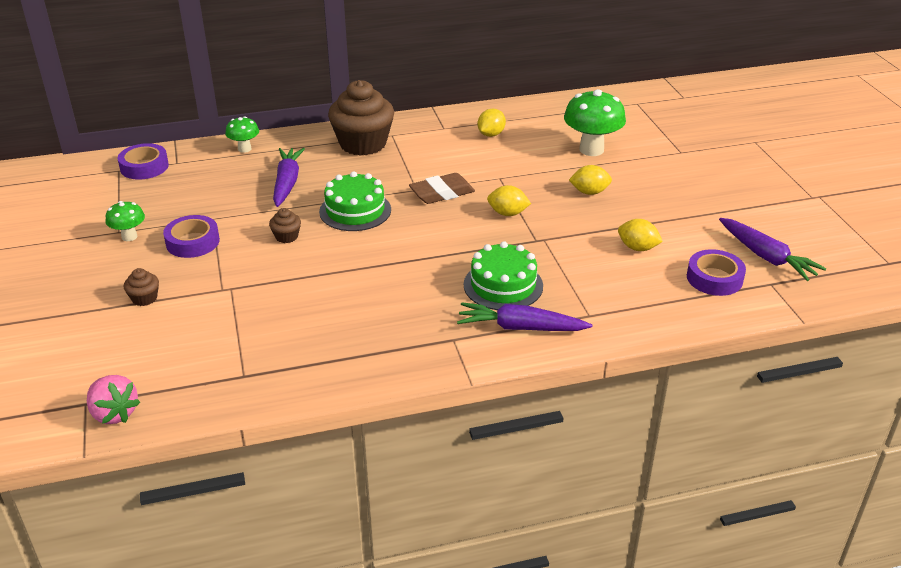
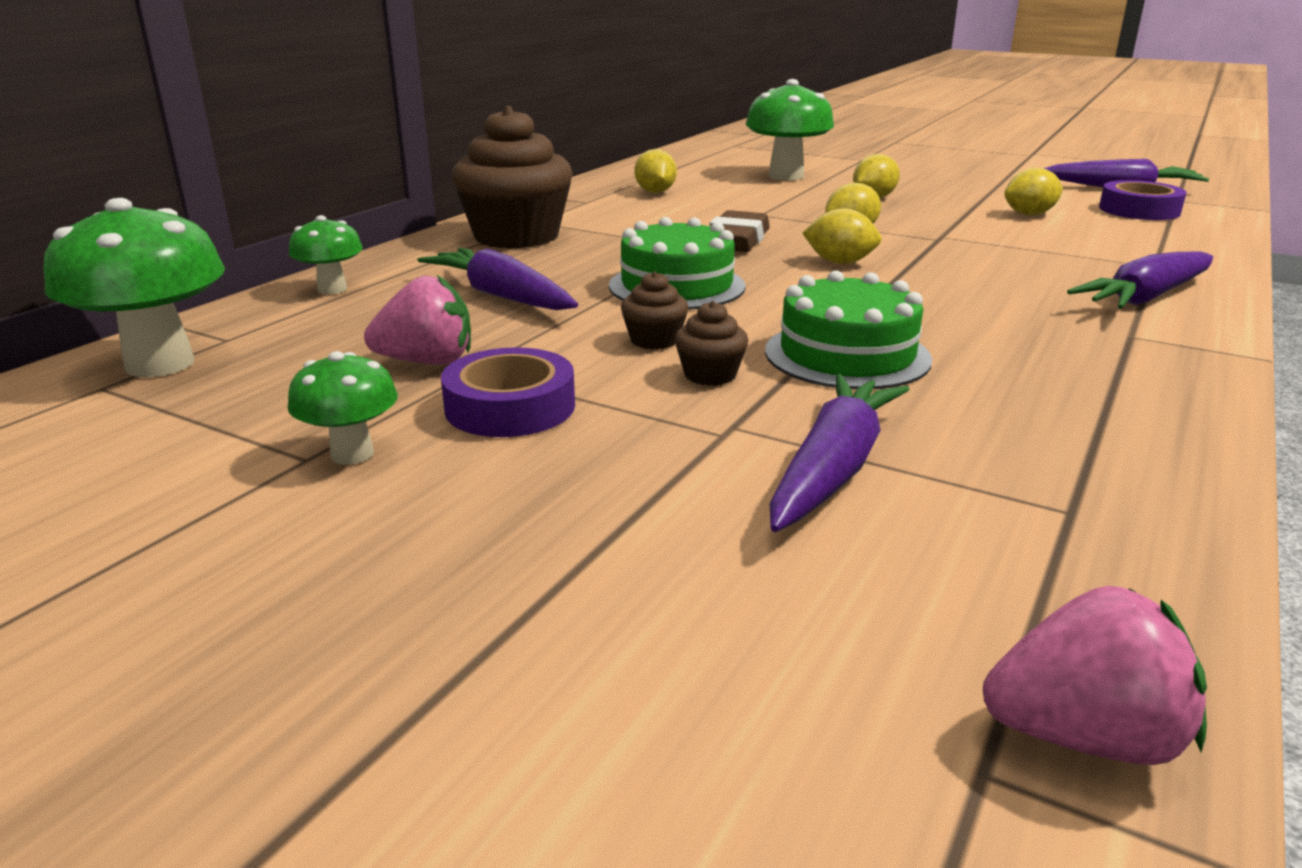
camera: 45 degrees left, 10 degrees down
purple tape [118,143,169,180] -> green mushroom [44,198,225,378]
brown cupcake [124,268,159,306] -> brown cupcake moved to [675,301,748,386]
green cake [464,241,543,310] -> green cake moved to [765,270,932,389]
none -> pink strawberry [364,275,471,365]
none -> purple carrot [769,374,909,532]
none -> yellow lemon [802,208,882,264]

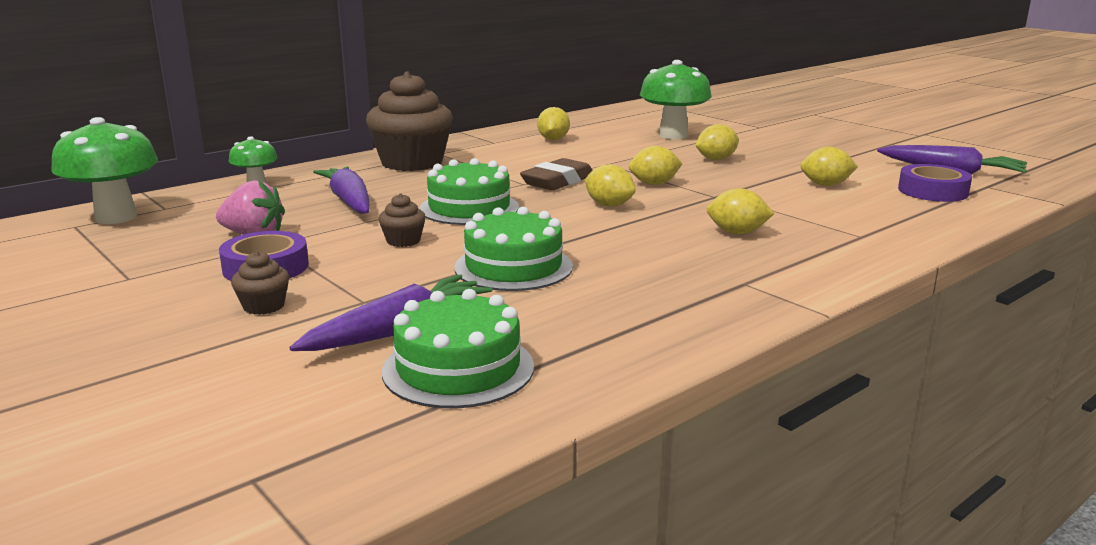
camera: 20 degrees right, 5 degrees down
green mushroom [288,351,398,465] -> none
brown cupcake [675,301,748,386] -> brown cupcake moved to [231,251,289,315]
pink strawberry [983,586,1207,765] -> none
purple carrot [1067,251,1213,309] -> none
none -> green cake [382,289,534,408]
none -> yellow lemon [707,188,774,234]

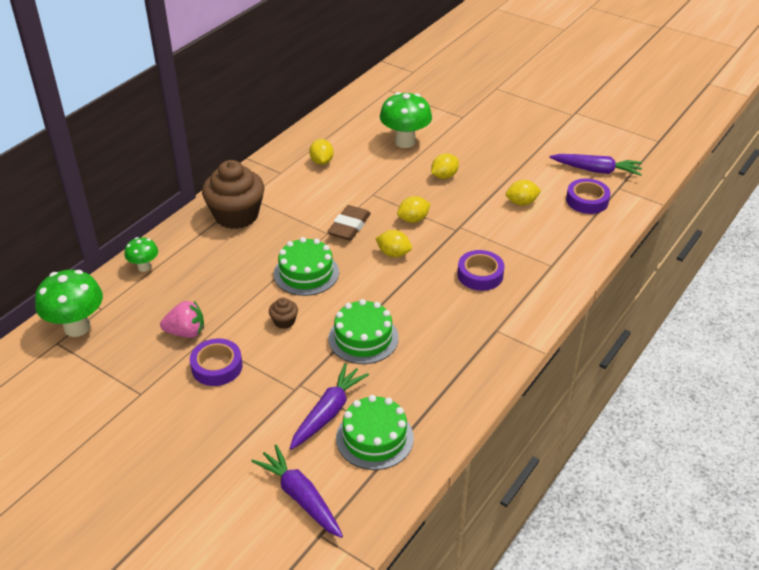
camera: 15 degrees left, 20 degrees up
brown cupcake [231,251,289,315] -> none
purple carrot [313,166,370,214] -> purple carrot moved to [251,445,343,538]
yellow lemon [707,188,774,234] -> purple tape [457,250,505,291]

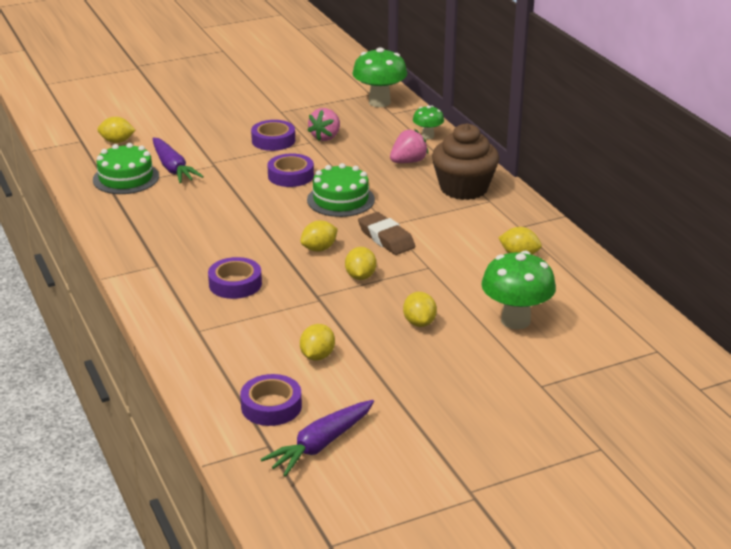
camera: 120 degrees right, 10 degrees down
purple carrot [251,445,343,538] -> yellow lemon [97,117,135,143]
brown cupcake [269,297,298,329] -> purple tape [267,153,314,187]
green cake [328,299,399,364] -> none
none -> pink strawberry [390,129,428,163]

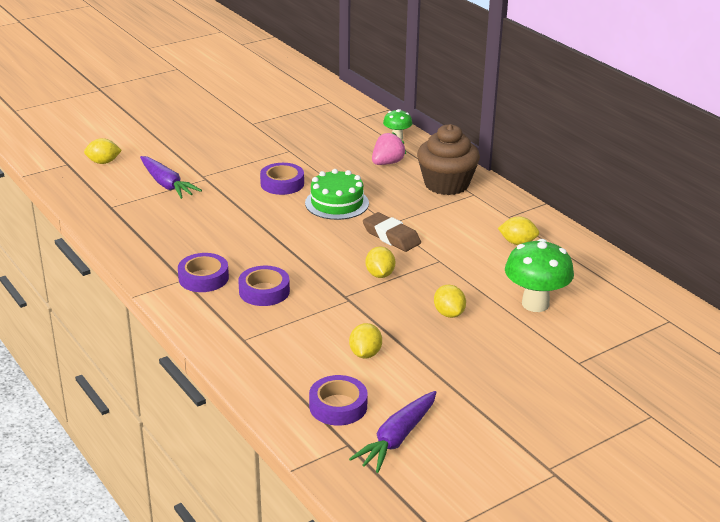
camera: 10 degrees left, 0 degrees up
green cake [93,143,159,194] -> none
purple tape [251,120,295,151] -> purple tape moved to [178,253,229,292]
yellow lemon [300,221,338,251] -> none
pink strawberry [307,108,340,141] -> none
green mushroom [352,47,407,107] -> none

